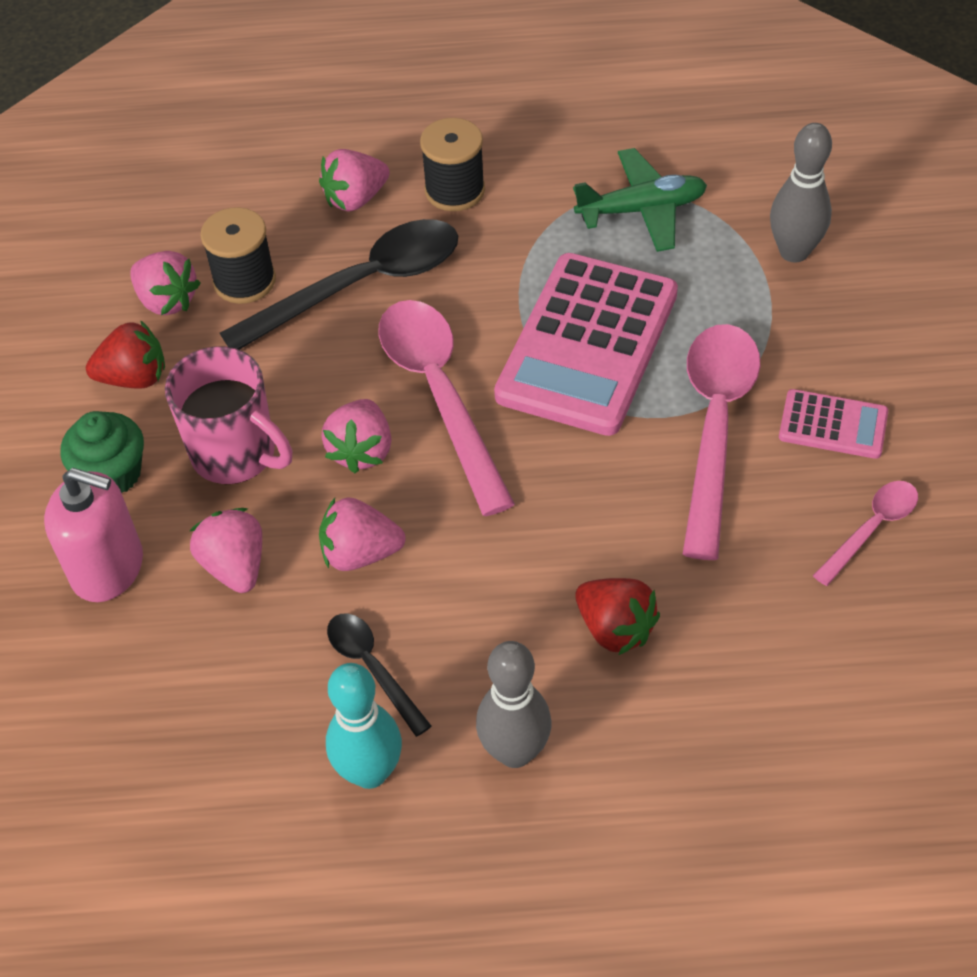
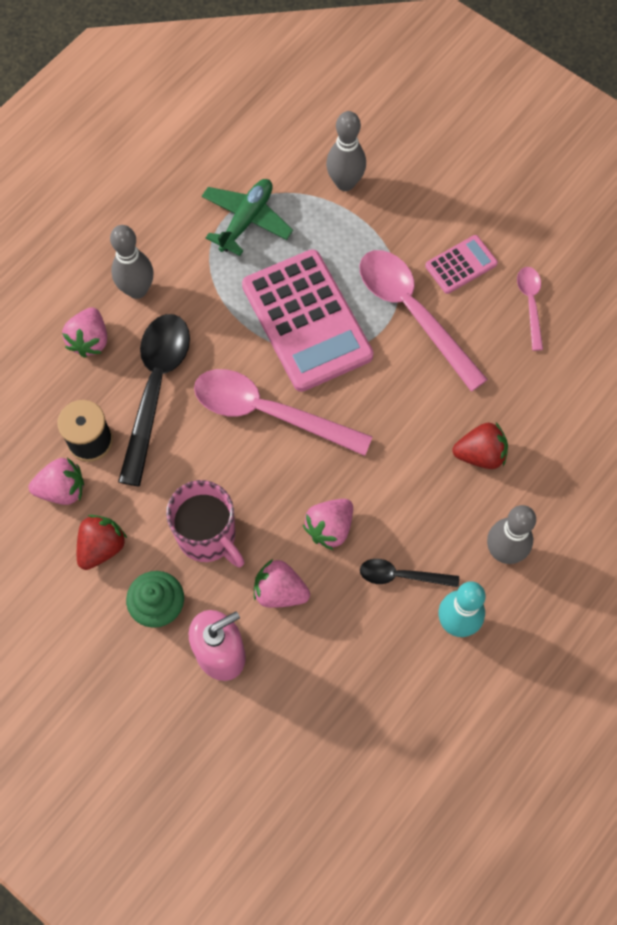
camera: 50 degrees left, 15 degrees up
pink mug [165,346,293,484] -> pink mug turned 60 degrees clockwise [166,480,245,568]
pink strawberry [321,399,391,473] -> none
black spool [420,118,485,211] -> grey bowling pin [110,225,153,299]

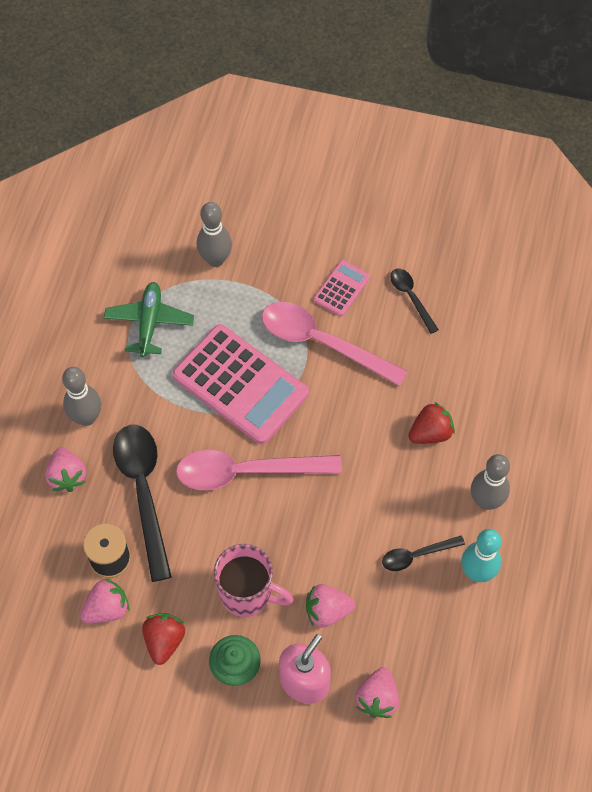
camera: 25 degrees left, 5 degrees down
pink strawberry [303,499,353,550] -> pink strawberry moved to [355,667,399,718]
pink spoon [517,267,543,351] -> black spoon [390,269,439,334]

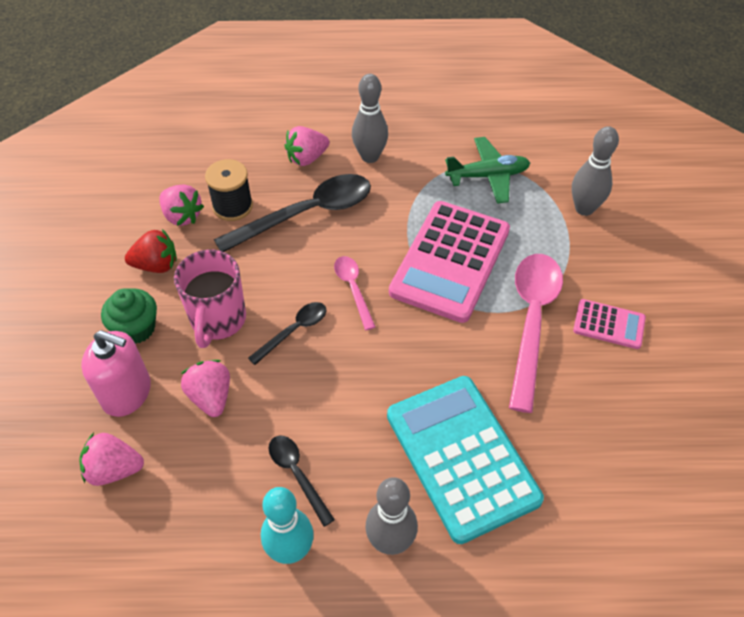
camera: 75 degrees right, 10 degrees down
pink spoon [176,450,342,490] -> pink spoon [334,256,375,330], size x0.51
black spoon [390,269,439,334] -> black spoon moved to [248,302,326,365]
red strawberry [408,402,455,444] -> turquoise calculator [387,376,544,544]

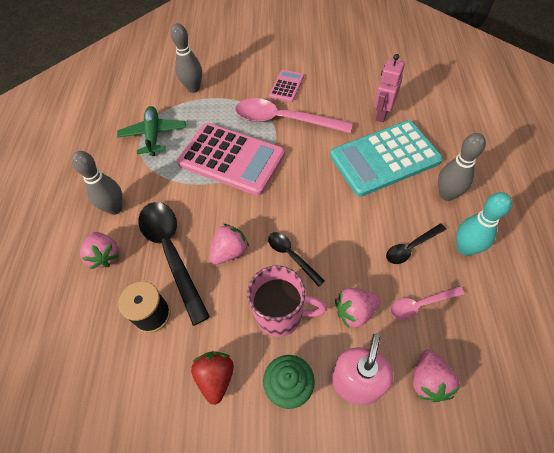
camera: 85 degrees left, 5 degrees up
pink strawberry [160,184,204,226] -> pink strawberry moved to [209,224,249,265]
pink spoon [334,256,375,330] -> pink spoon moved to [390,286,465,320]
none -> pink robot [374,54,405,122]

